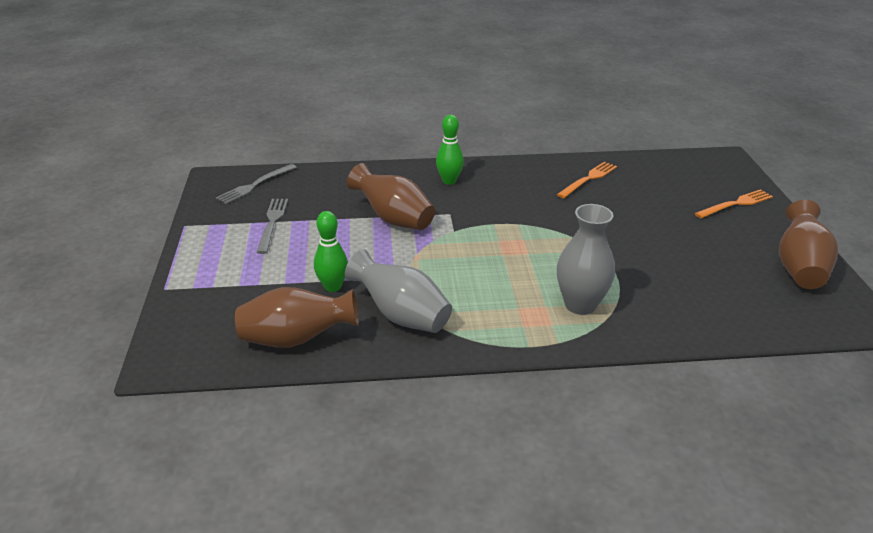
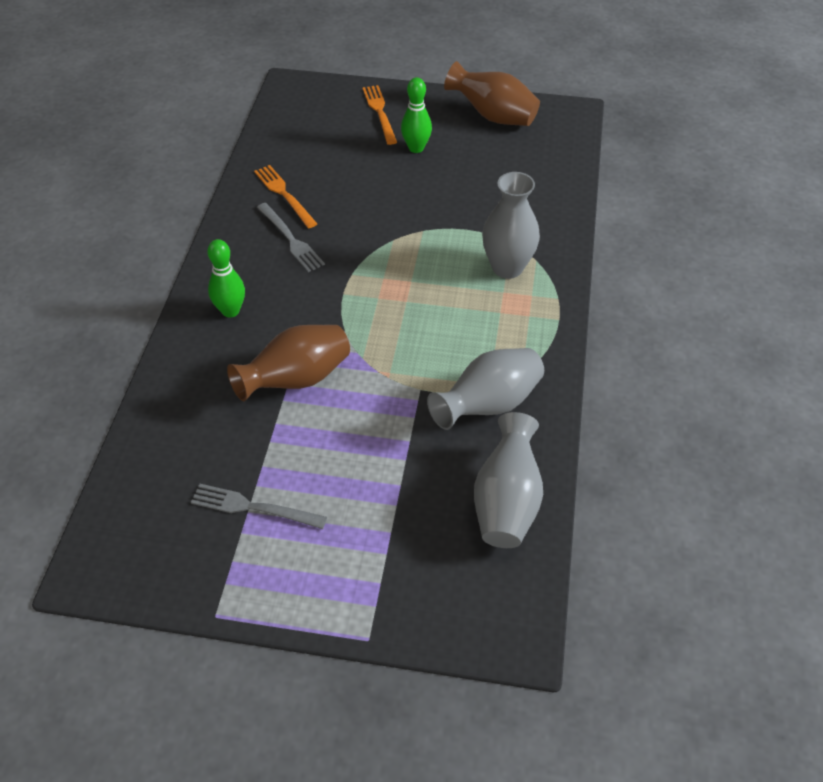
camera: 75 degrees left, 15 degrees up
grey fork [216,164,297,204] -> grey fork moved to [257,203,325,272]
brown vase [235,287,359,348] -> grey vase [474,412,543,548]
green bowling pin [314,211,348,292] -> green bowling pin moved to [401,77,432,153]

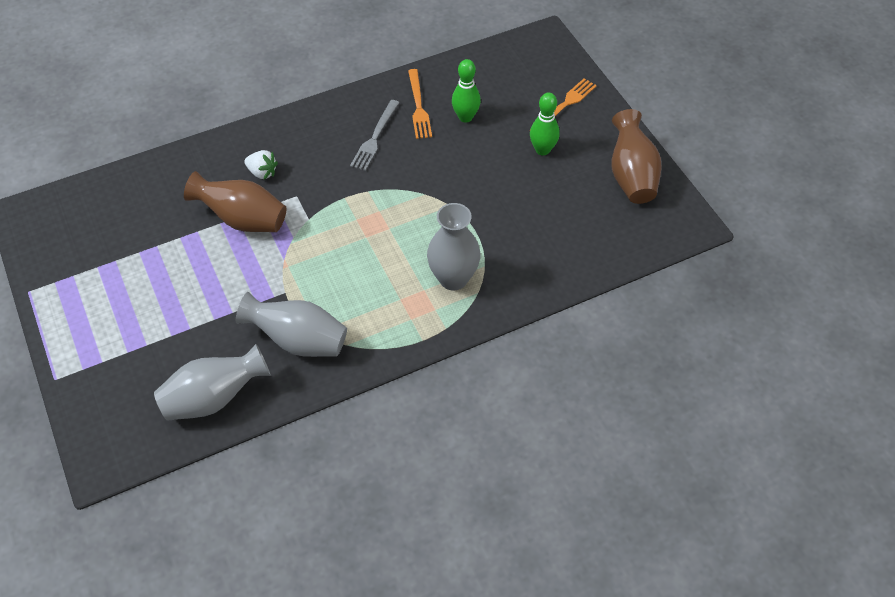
camera: 55 degrees right, 5 degrees up
grey fork [191,484,327,529] -> none
green bowling pin [207,239,245,318] -> green bowling pin moved to [452,59,481,122]
orange fork [254,165,317,228] -> orange fork turned 150 degrees clockwise [408,69,432,139]
none -> white strawberry [244,150,278,180]

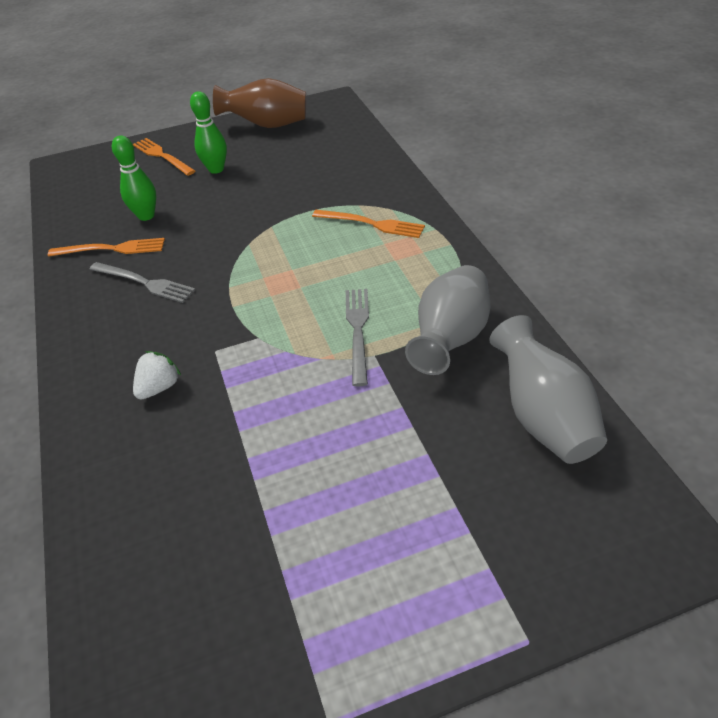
camera: 80 degrees left, 10 degrees down
brown vase [184,171,287,232] -> none
grey vase [427,203,481,291] -> orange fork [312,210,425,238]
none -> grey fork [346,289,369,386]

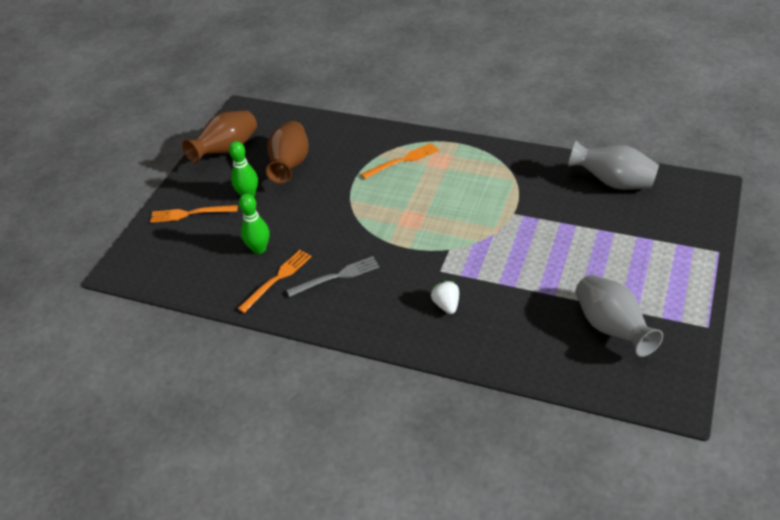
camera: 50 degrees left, 0 degrees up
grey fork [346,289,369,386] -> none
grey vase [405,265,490,375] -> grey vase moved to [576,275,663,357]
none -> brown vase [266,121,309,184]

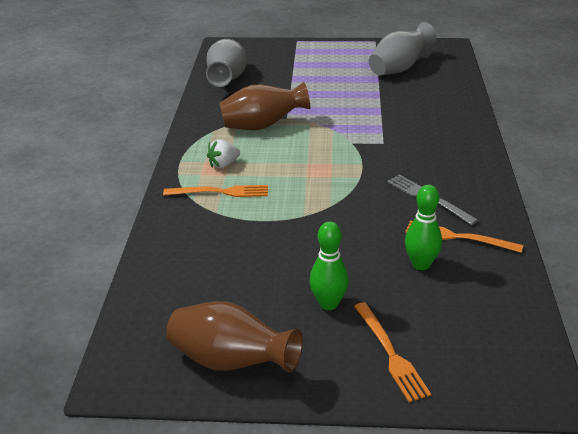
camera: 110 degrees left, 10 degrees down
brown vase [266,121,309,184] -> brown vase moved to [219,82,310,130]
orange fork [361,143,439,179] -> orange fork turned 135 degrees clockwise [163,185,268,197]
white strawberry [431,281,459,314] -> white strawberry moved to [207,139,240,168]

